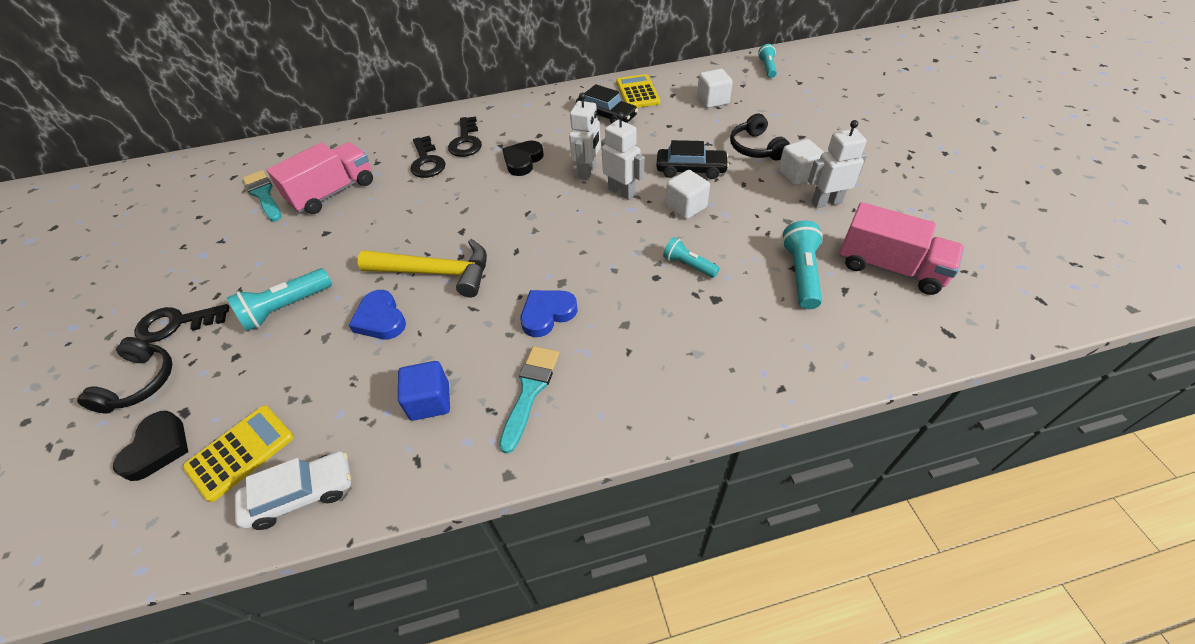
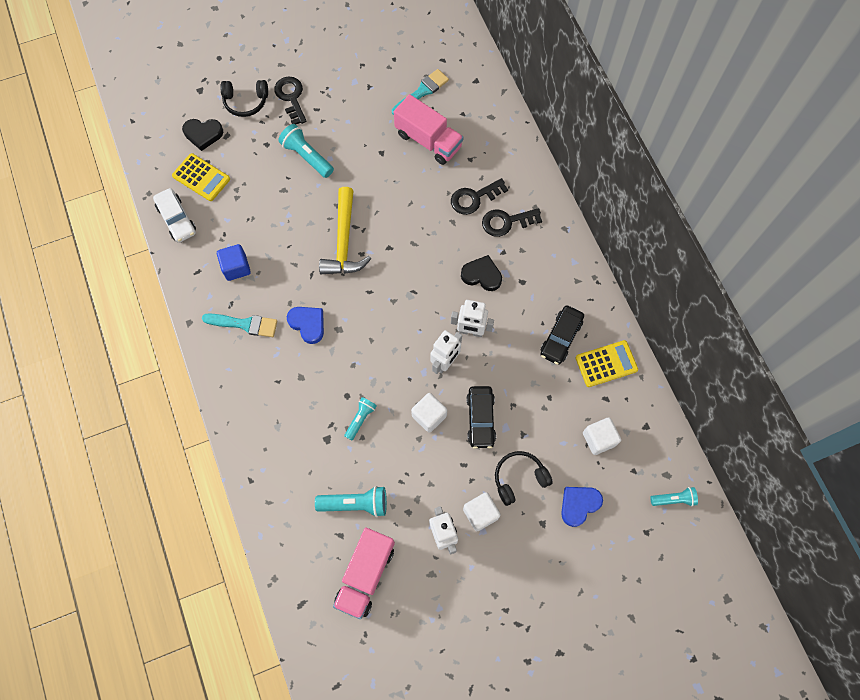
camera: 80 degrees right, 20 degrees up
blue heart [348,290,406,339] -> blue heart moved to [561,487,603,527]

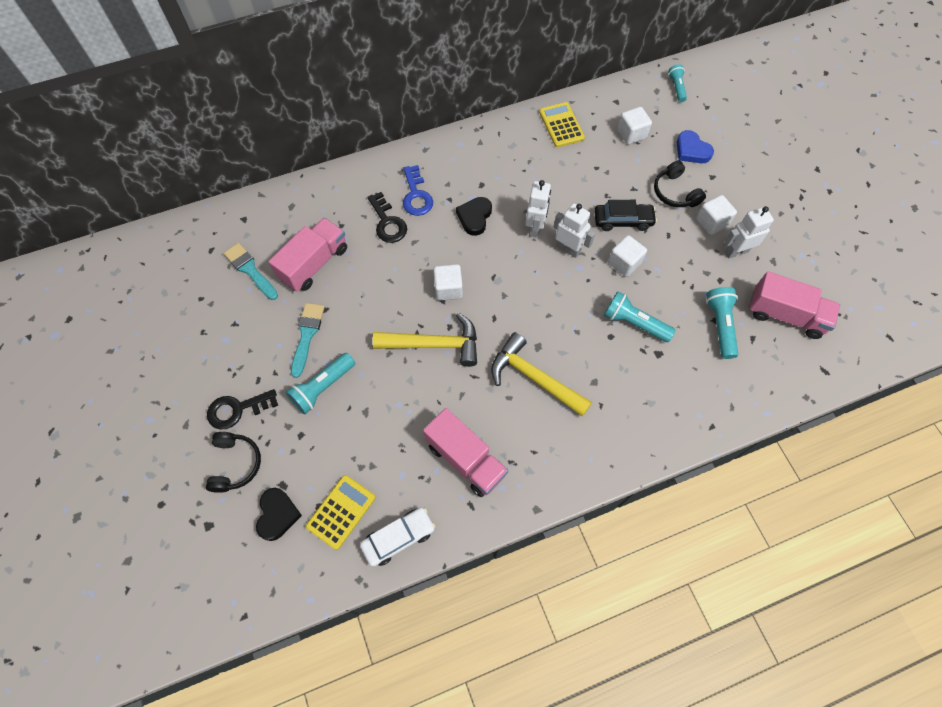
camera: 90 degrees left, 5 degrees down
turquoise brush [202,313,277,337] -> turquoise brush moved to [291,303,325,378]
blue cube [217,244,251,281] -> pink truck [423,408,508,497]
blue heart [287,307,324,344] -> yellow hammer [491,332,592,417]
turquoise flashlight [344,397,377,440] -> turquoise flashlight [604,291,676,342], size x1.57
black key [482,208,542,237] -> blue key [403,165,433,216]
black car [540,305,584,365] -> none
none -> white cube [433,264,463,301]

